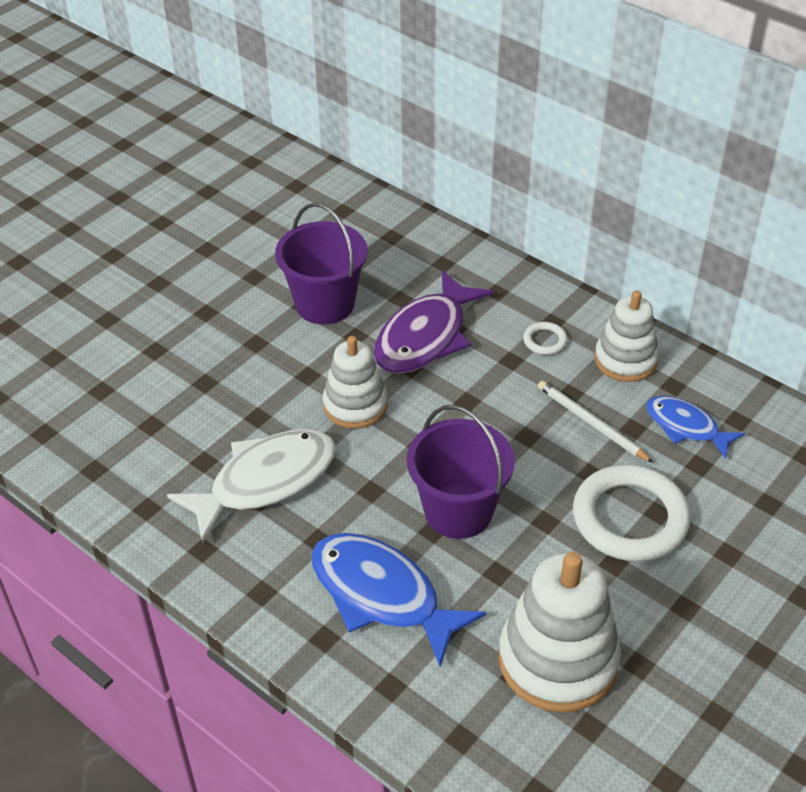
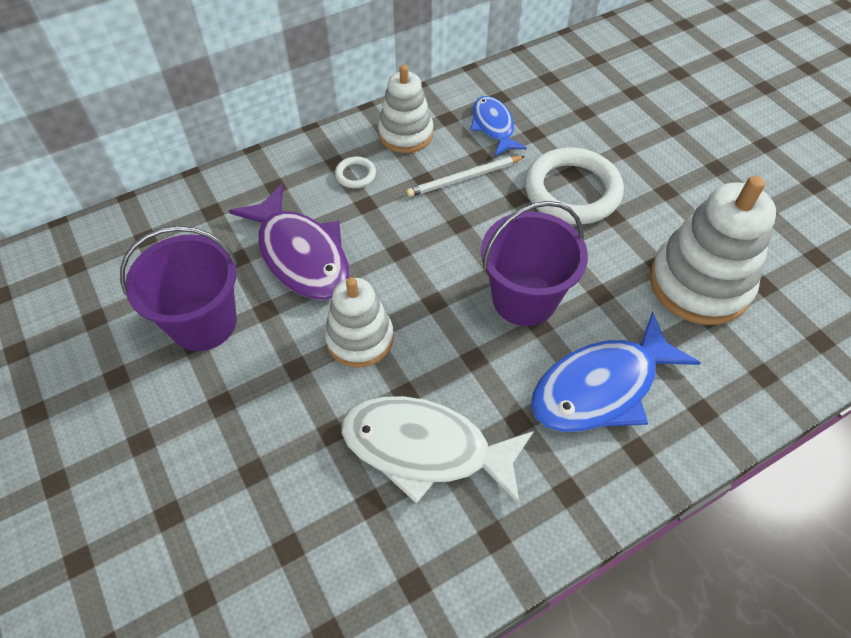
camera: 70 degrees left, 10 degrees up
white fish [167,429,336,544] -> white fish turned 60 degrees counterclockwise [341,396,534,505]
blue fish [646,396,745,460] -> blue fish turned 105 degrees clockwise [471,96,527,156]

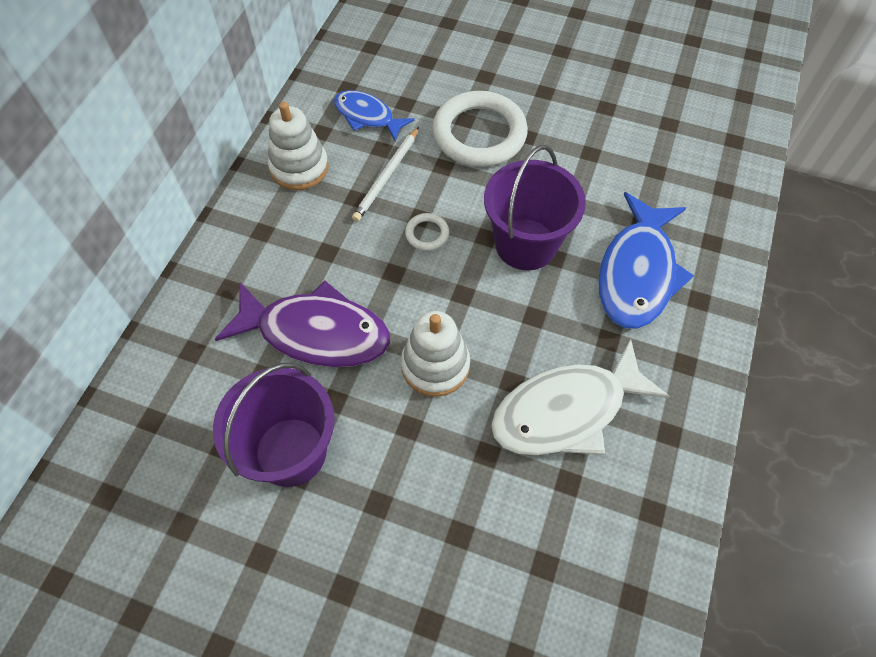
camera: 40 degrees left, 5 degrees up
white ring [335,157,376,188] -> white ring moved to [405,213,449,251]
white stacking toy [650,176,776,325] -> none

